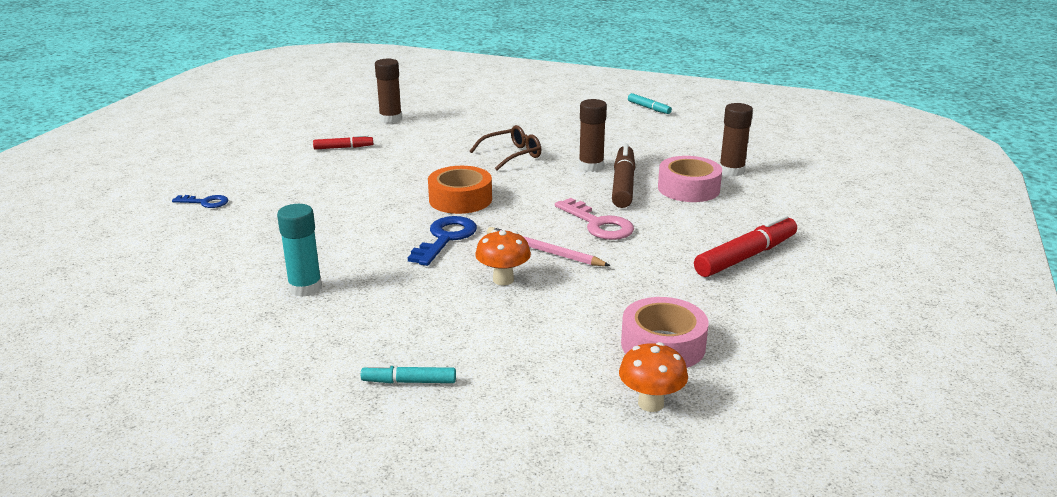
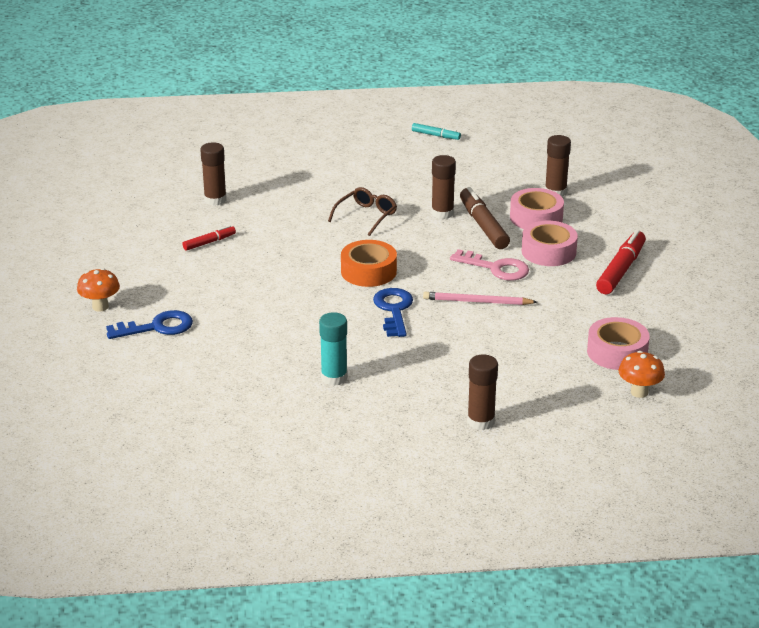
camera: 25 degrees left, 5 degrees up
blue key [172,195,228,208] -> blue key [106,310,193,339], size x1.67
turquoise marker [361,365,456,383] -> brown glue stick [467,354,498,430]
orange mushroom [475,230,531,285] -> orange mushroom moved to [77,268,120,312]
none -> pink tape [522,221,578,266]

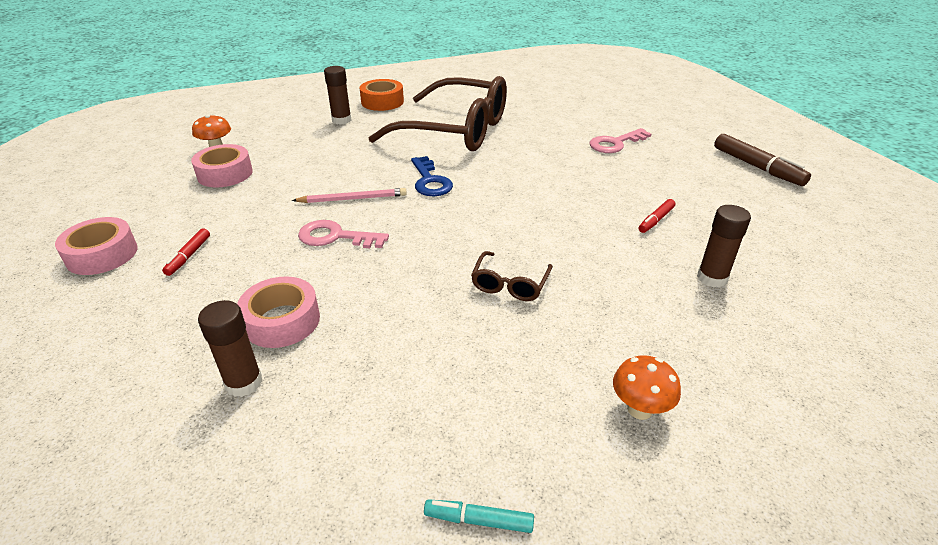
camera: 165 degrees right, 5 degrees up
orange mushroom [77,268,120,312] -> orange mushroom moved to [613,355,681,420]
blue key [106,310,193,339] -> pink key [589,128,651,153]
turquoise glue stick [319,312,348,386] -> brown glasses [368,76,507,151]
orange tape [341,240,397,287] -> orange tape moved to [360,79,404,111]
brown glue stick [431,155,456,219] -> none
brown marker [460,187,510,249] -> brown marker moved to [714,134,811,186]
pink tape [522,221,578,266] -> pink tape moved to [55,217,138,275]
red marker [596,230,646,294] -> red marker [162,228,210,276], size x0.55

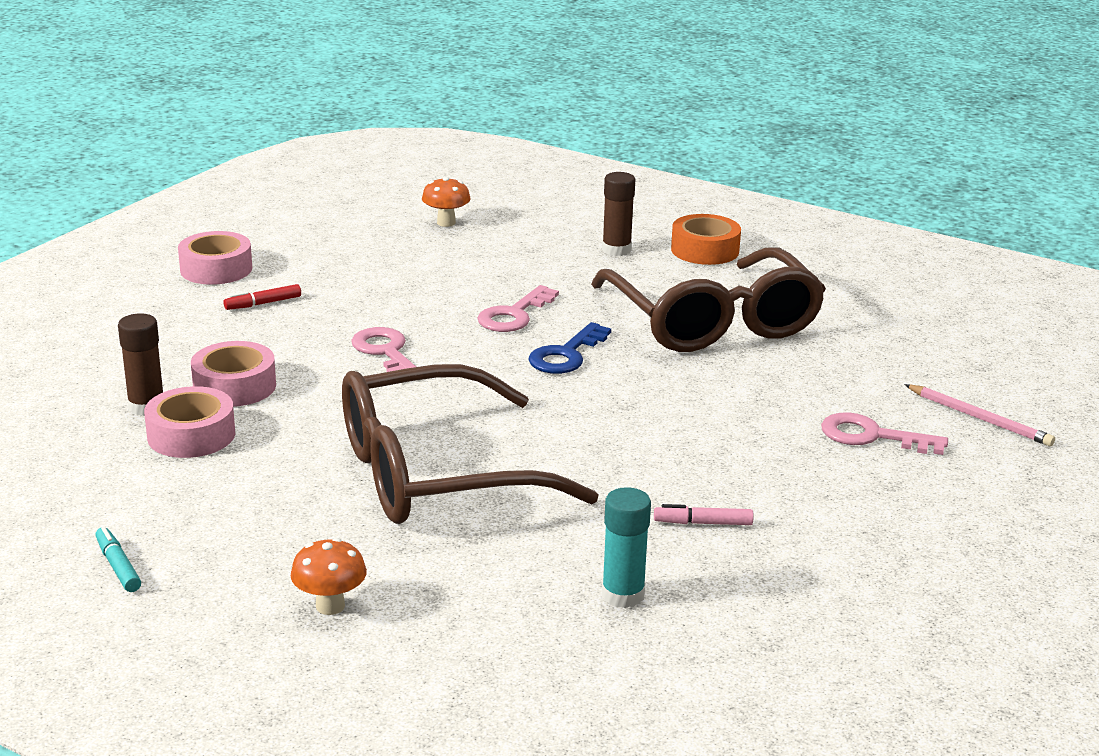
camera: 50 degrees right, 10 degrees down
pink tape [191,144,253,188] -> pink tape moved to [144,386,235,458]
pink pencil [292,188,407,203] -> pink pencil moved to [904,384,1055,446]
brown glasses [471,251,553,301] -> brown glasses [342,364,599,524], size x2.47
red marker [638,199,675,233] -> pink marker [654,504,754,525]
brown glue stick [697,205,751,288] -> turquoise glue stick [602,487,651,608]
brown marker [714,134,811,186] -> none
none -> pink key [477,285,559,332]

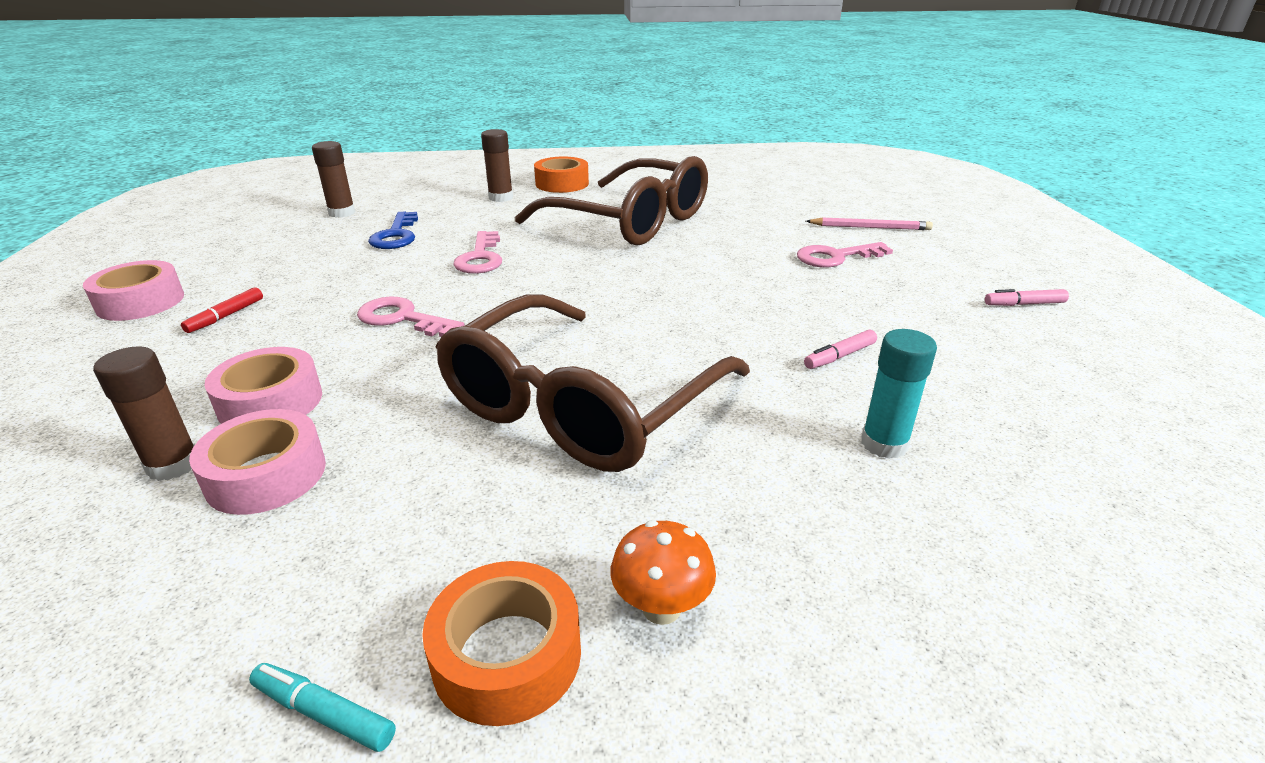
camera: 35 degrees left, 5 degrees up
orange mushroom [422,177,471,227] -> brown glue stick [312,141,355,218]
blue key [528,322,611,374] -> blue key moved to [368,212,418,249]
none -> orange tape [422,561,581,726]
none -> pink marker [985,289,1069,306]

